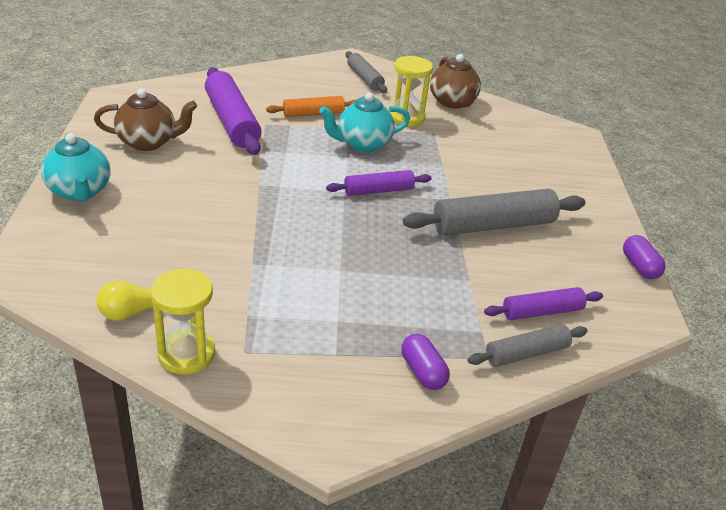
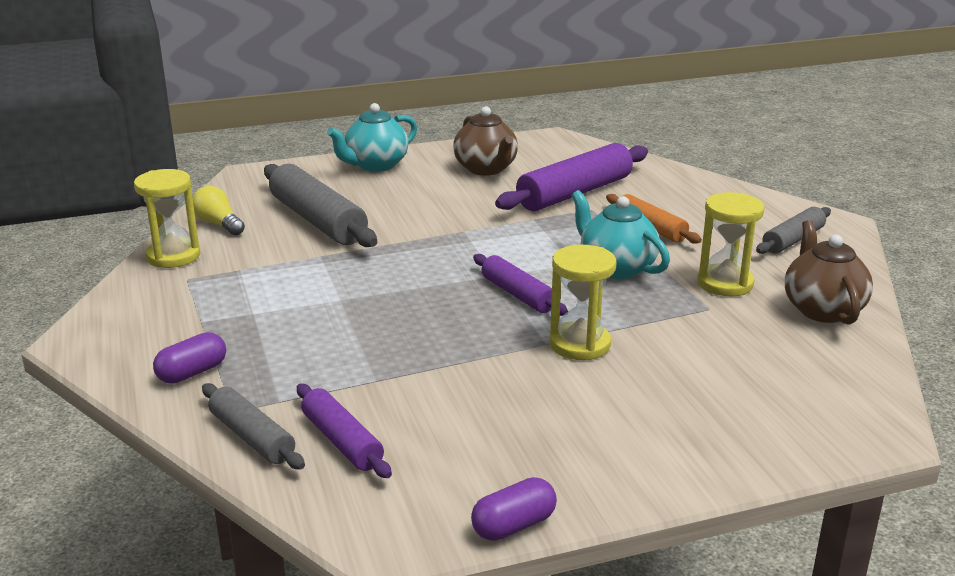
camera: 75 degrees right, 10 degrees down
grey rolling pin [403,189,585,236] -> grey rolling pin moved to [264,164,377,247]
brown teapot [430,54,481,109] -> brown teapot turned 120 degrees clockwise [785,220,873,324]
none -> yellow hourglass [549,245,616,360]

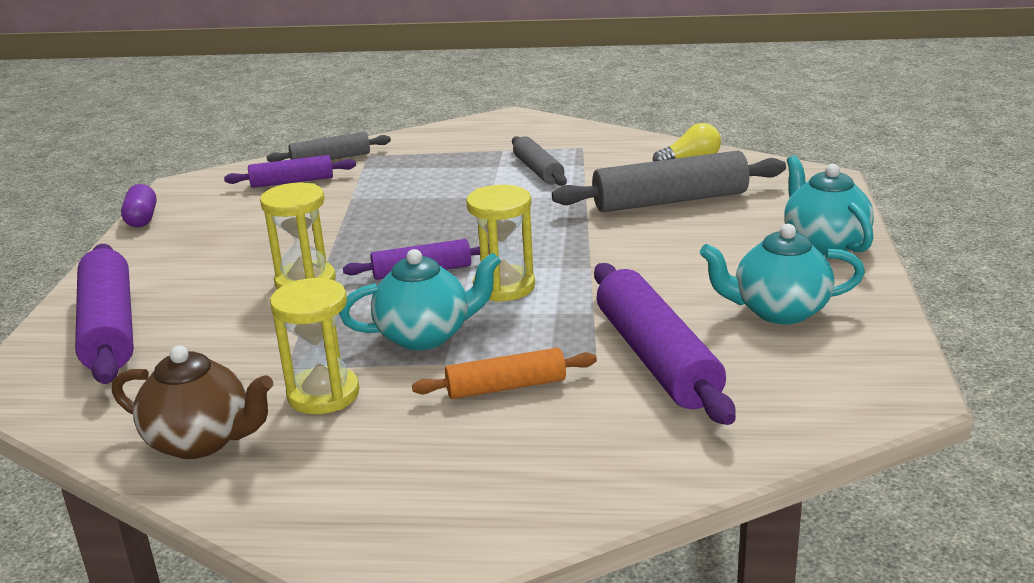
camera: 115 degrees right, 0 degrees up
yellow hourglass [134,169,200,268] -> yellow hourglass moved to [466,185,535,302]
purple capsule [153,332,226,383] -> none
brown teapot [453,106,518,176] -> turquoise teapot [700,224,865,324]
grey rolling pin [756,207,831,254] -> grey rolling pin moved to [512,136,567,186]
none -> purple rolling pin [75,244,134,384]

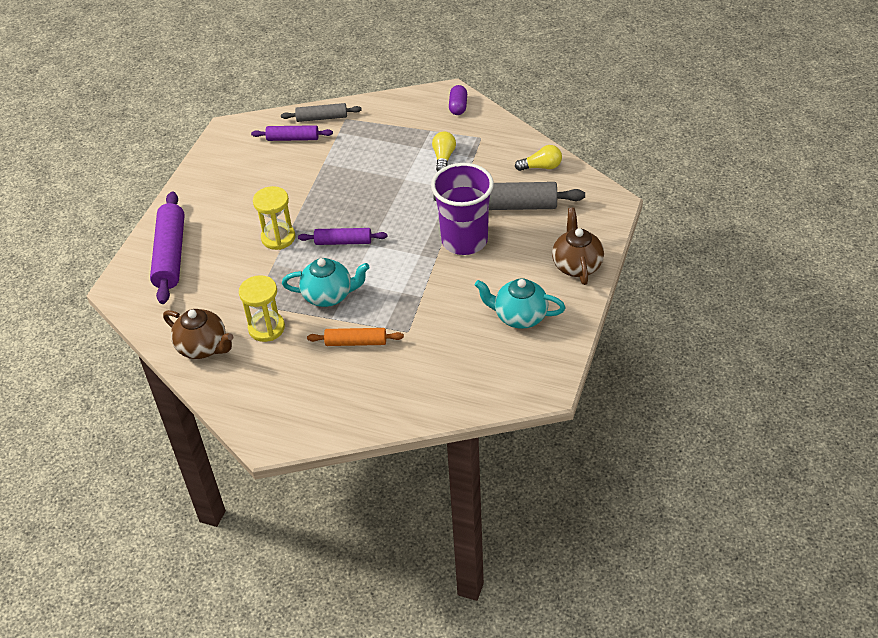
camera: 15 degrees right, 20 degrees up
purple capsule [121,184,157,227] -> purple capsule moved to [449,85,467,115]
yellow hourglass [466,185,535,302] -> none
grey rolling pin [512,136,567,186] -> yellow light bulb [432,131,456,171]
purple rolling pin [594,263,736,425] -> none
turquoise teapot [784,155,874,255] -> brown teapot [552,207,604,285]
none -> purple cup [431,163,494,255]

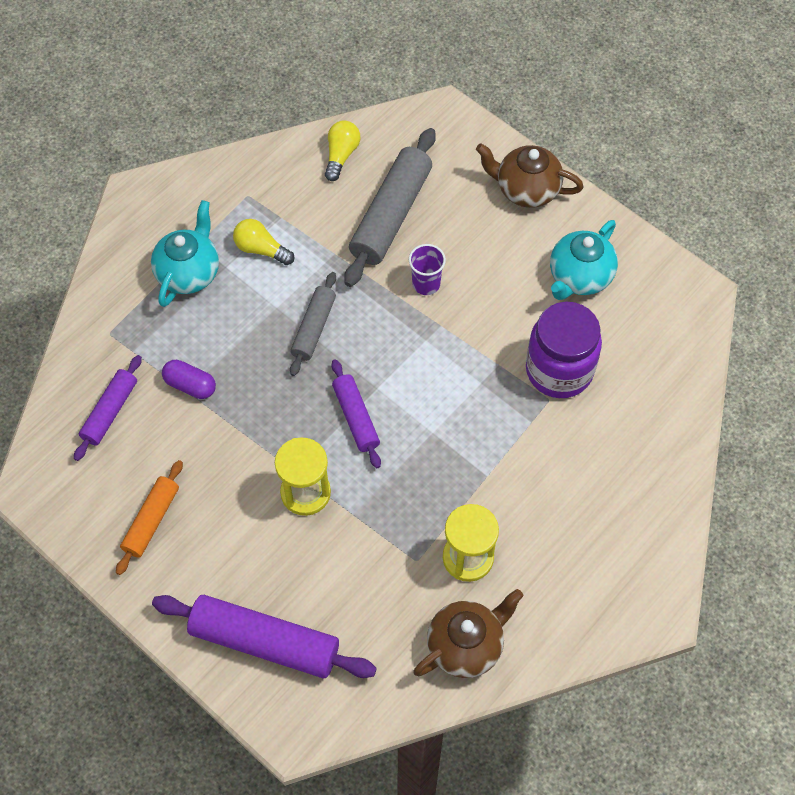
camera: 70 degrees left, 15 degrees up
grey rolling pin [281,103,362,122] -> grey rolling pin moved to [290,272,336,376]
turquoise teapot [282,258,370,307] -> turquoise teapot moved to [151,200,219,307]
purple rolling pin [298,228,387,245] -> purple rolling pin turned 45 degrees counterclockwise [332,359,381,468]
orange rolling pin [307,328,404,346] -> orange rolling pin moved to [116,460,183,575]
purple cup [431,163,494,255] -> purple cup [409,244,446,295], size x0.45
purple capsule [449,85,467,115] -> purple capsule moved to [162,360,216,399]
none -> purple jar [526,302,602,398]

